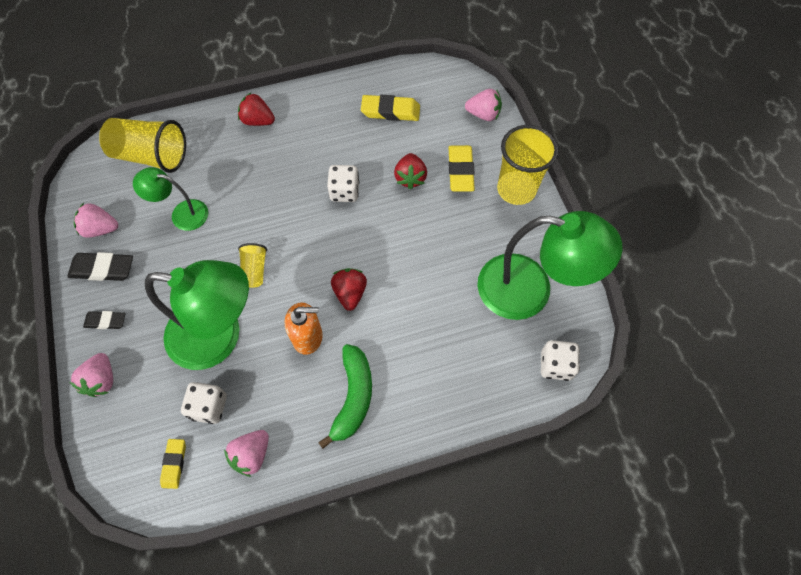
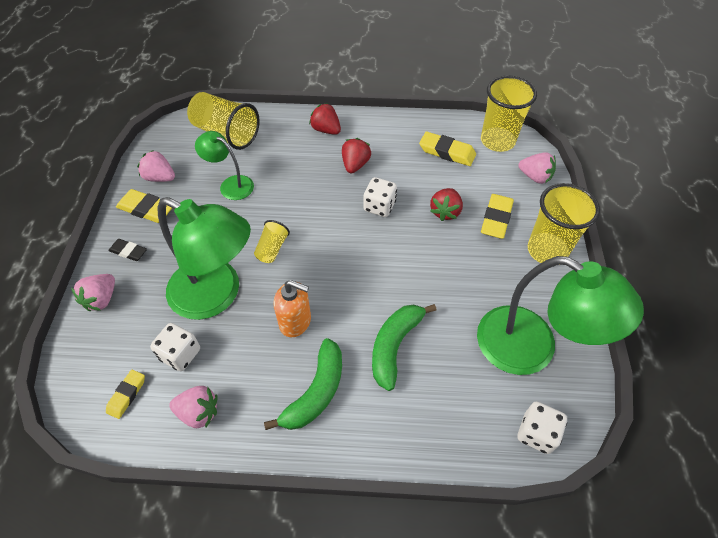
camera: 20 degrees right, 10 degrees down
black eraser [68,252,133,281] -> yellow eraser [116,189,172,223]
pink strawberry [224,430,269,477] -> pink strawberry turned 135 degrees counterclockwise [169,386,218,428]
red strawberry [331,268,367,311] -> red strawberry moved to [342,138,371,173]
none -> green banana [372,304,437,391]
none -> yellow cup [481,76,537,152]

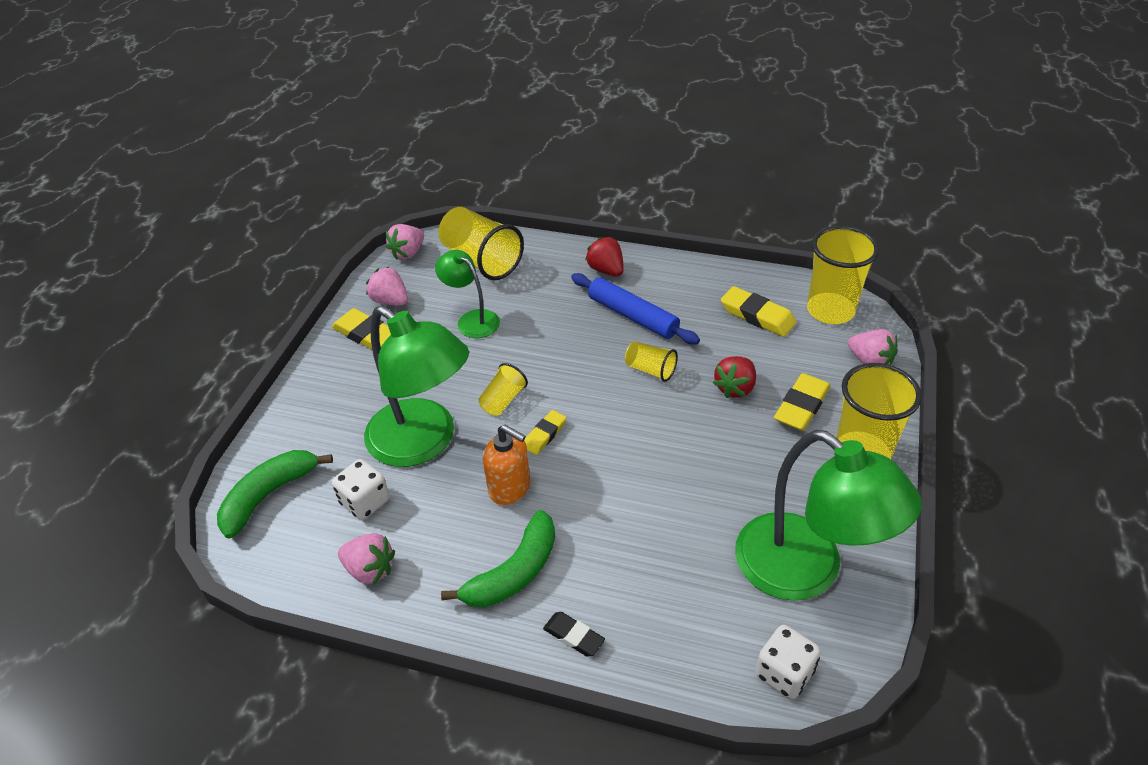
camera: 15 degrees right, 10 degrees down
pink strawberry [71,274,115,311] -> pink strawberry moved to [386,224,424,260]
yellow eraser [106,370,145,419] -> yellow eraser moved to [524,410,566,455]
black eraser [108,239,147,261] -> black eraser moved to [543,612,605,657]
red strawberry [342,138,371,173] -> blue rolling pin [571,273,700,344]
white dice [363,177,397,217] -> yellow cup [625,341,678,382]
green banana [372,304,437,391] -> green banana moved to [217,450,333,539]

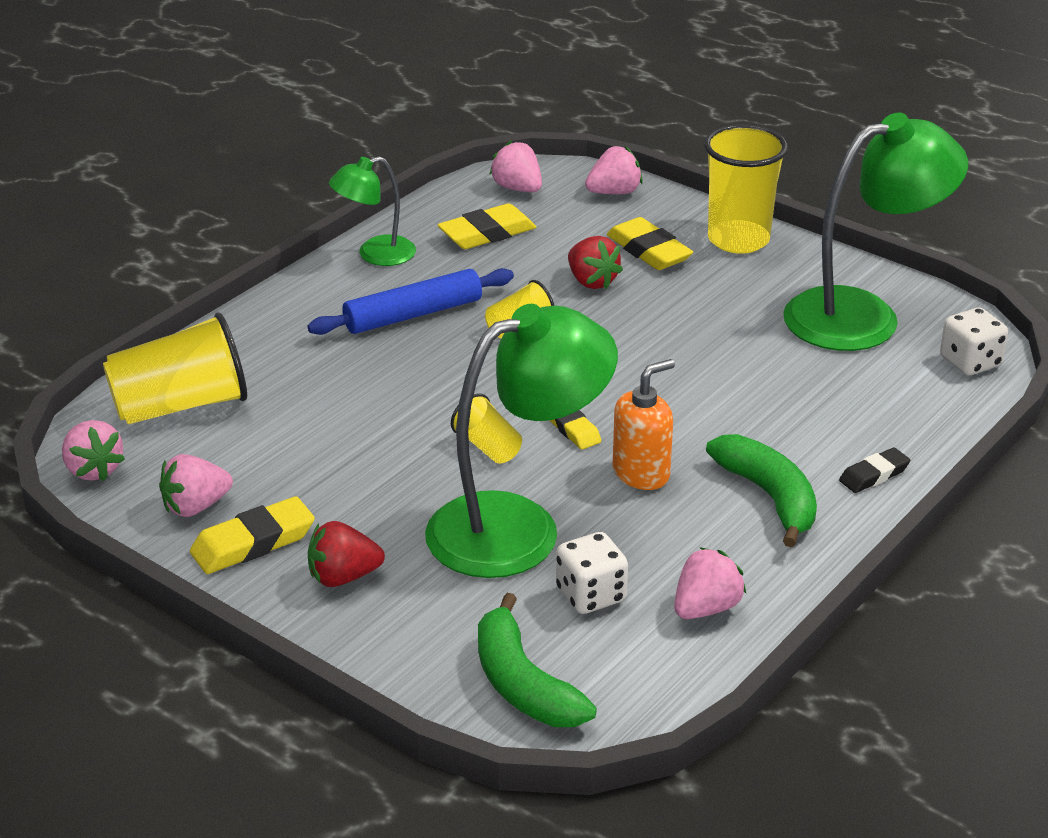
camera: 70 degrees left, 10 degrees down
green lamp [435,250,500,338] -> green lamp moved to [329,156,416,266]
red strawberry [585,237,624,277] -> red strawberry moved to [308,521,385,587]
yellow cup [807,226,879,324] -> pink strawberry [489,141,542,192]

